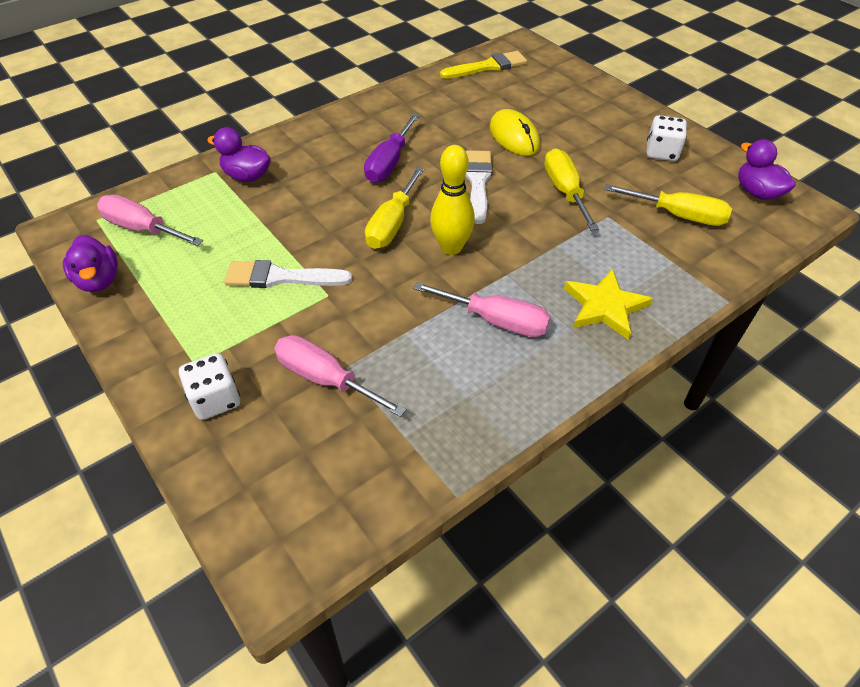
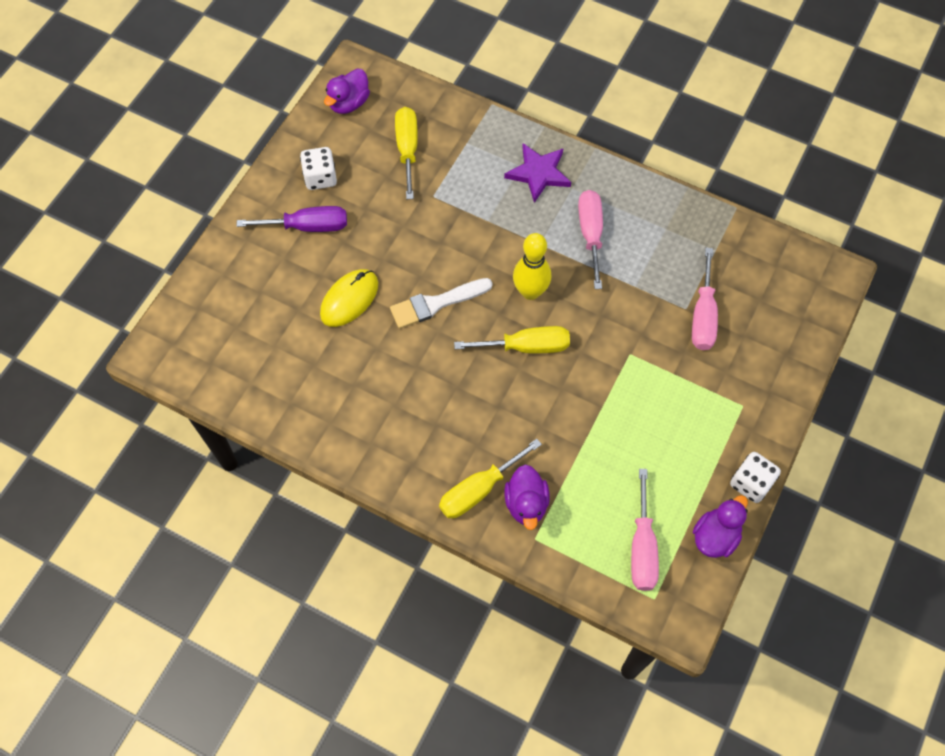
camera: 115 degrees left, 15 degrees up
white dice [179,353,240,420] -> white dice moved to [730,452,781,503]
white brush [224,260,352,288] -> none
purple screwdriver [364,114,420,183] -> purple screwdriver moved to [237,206,347,232]
yellow brush [440,51,527,79] -> none
yellow screwdriver [544,148,599,231] -> yellow screwdriver moved to [439,439,542,518]
yellow star [564,269,653,340] -> purple star [504,143,571,203]

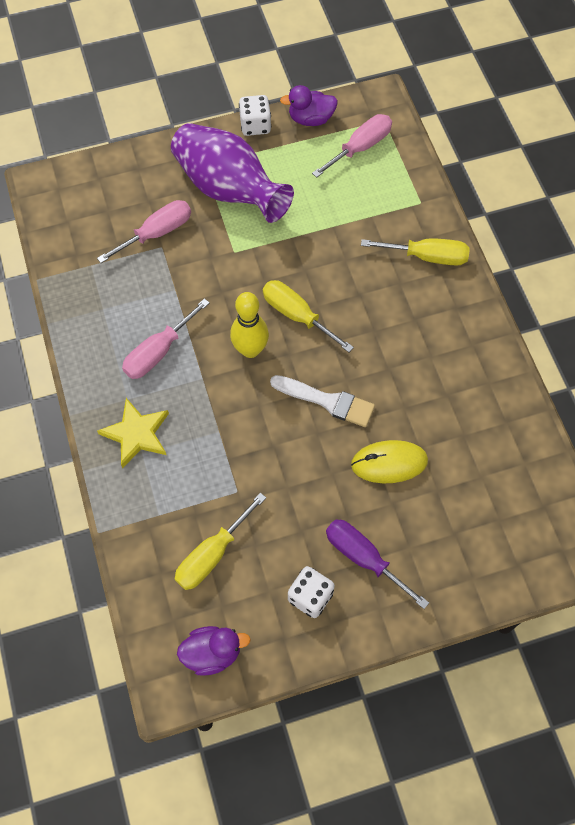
camera: 135 degrees left, 0 degrees up
purple star [504,143,571,203] -> yellow star [97,398,169,468]
purple duck [504,464,550,530] -> none
none -> purple vase [171,123,294,223]

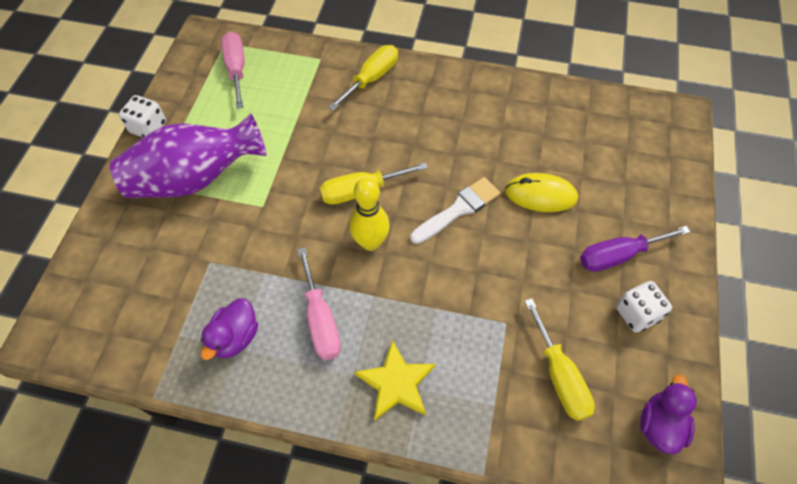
camera: 60 degrees left, 5 degrees down
pink screwdriver [97,200,191,263] -> none
purple duck [280,85,338,126] -> purple duck moved to [201,298,258,360]
yellow mouse [351,440,428,483] -> yellow mouse turned 75 degrees clockwise [505,173,578,212]

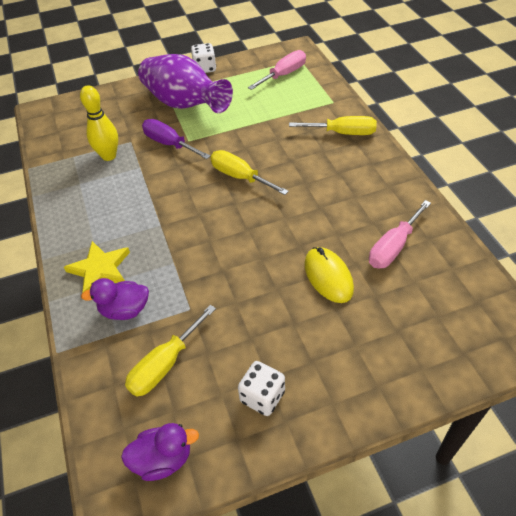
camera: 60 degrees right, 10 degrees down
purple duck [201,298,258,360] -> purple duck moved to [81,278,149,320]
pink screwdriver [297,247,341,360] -> pink screwdriver moved to [369,200,431,268]
yellow bowling pin [349,177,390,251] -> yellow bowling pin moved to [80,85,118,161]
white brush [410,177,500,244] -> none
purple screwdriver [580,226,690,272] -> purple screwdriver moved to [142,119,211,159]

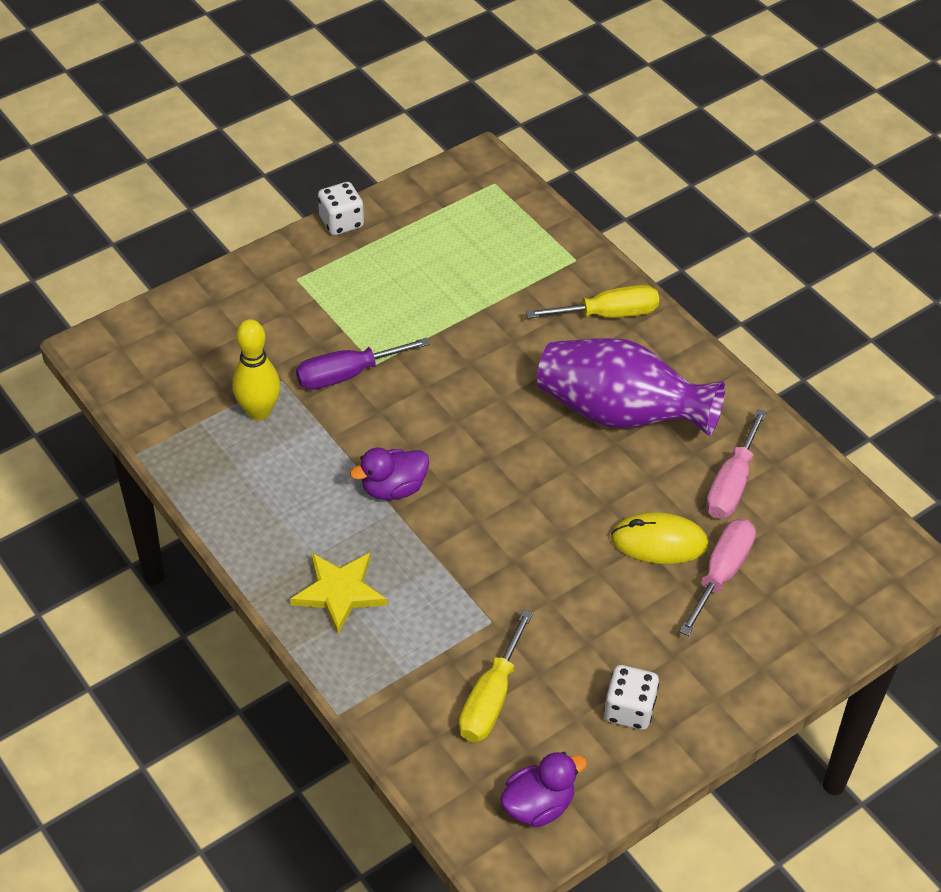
camera: 20 degrees left, 0 degrees up
purple duck [81,278,149,320] -> purple duck moved to [350,448,429,500]
purple vase [138,54,233,113] -> purple vase moved to [537,338,725,436]
purple screwdriver [142,119,211,159] -> purple screwdriver turned 45 degrees counterclockwise [296,338,430,390]
yellow screwdriver [210,150,289,195] -> none
pink screwdriver [248,50,306,90] -> pink screwdriver moved to [679,519,756,636]
yellow mouse [304,247,354,303] -> yellow mouse turned 45 degrees counterclockwise [611,512,709,564]

